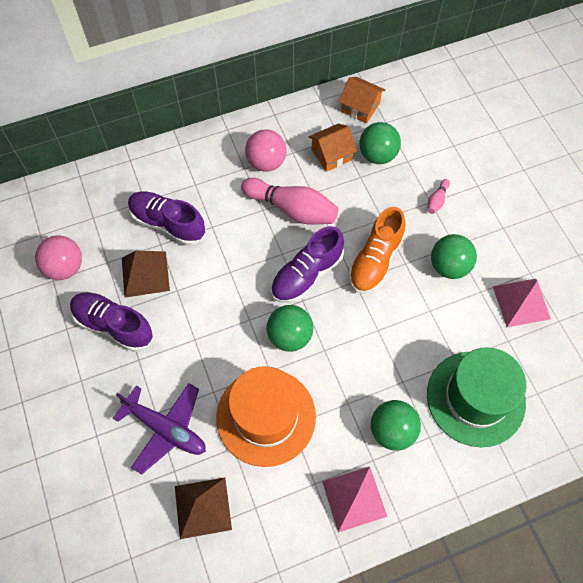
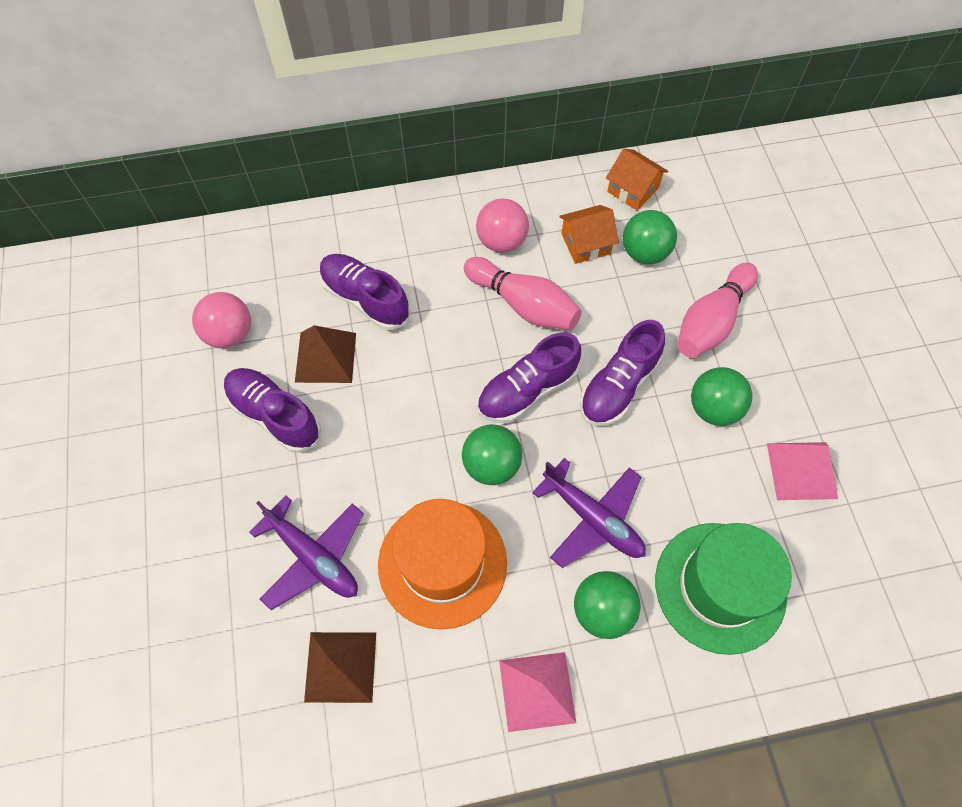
camera: 10 degrees right, 0 degrees up
orange shoe [349,207,405,294] -> purple shoe [580,320,665,426]
pink bowling pin [427,179,450,214] -> pink bowling pin [677,263,758,358], size x2.25
none -> purple plane [532,458,646,568]

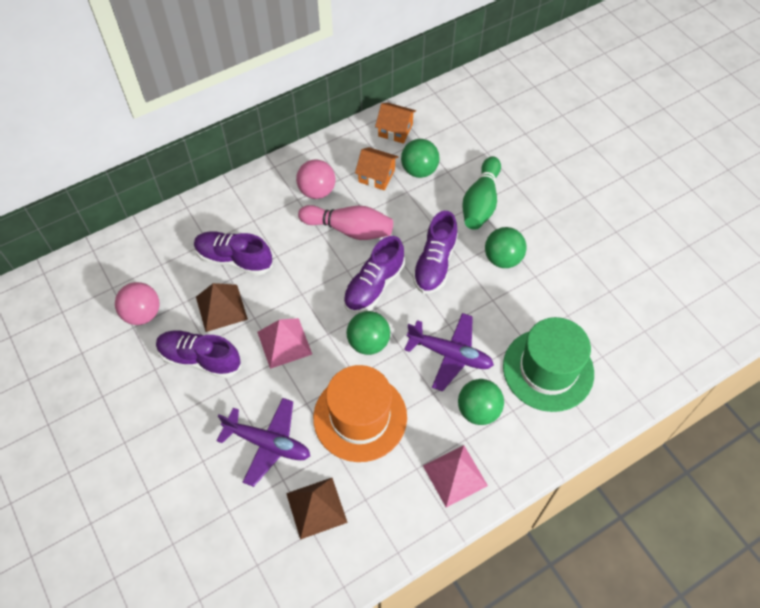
camera: 20 degrees left, 5 degrees down
orange house [559,205,619,264] -> orange house turned 60 degrees clockwise [355,147,398,190]
pink bowling pin [677,263,758,358] -> green bowling pin [462,156,501,230]
pink pyramid [767,442,838,500] -> pink pyramid moved to [257,318,312,369]

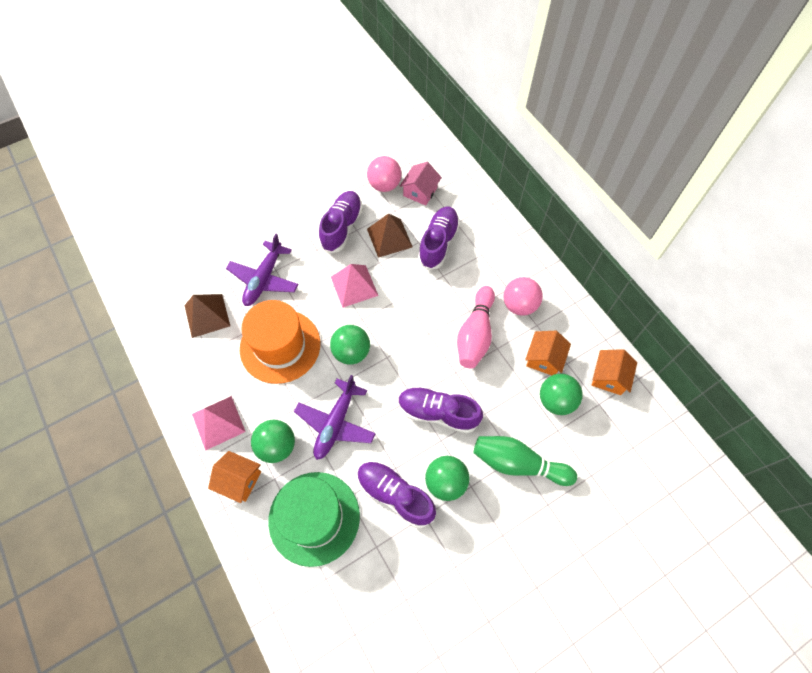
camera: 90 degrees right, 5 degrees up
purple shoe [343,236,405,313] -> purple shoe moved to [358,461,436,528]
none -> orange house [208,451,261,503]
none -> pink house [400,162,442,206]

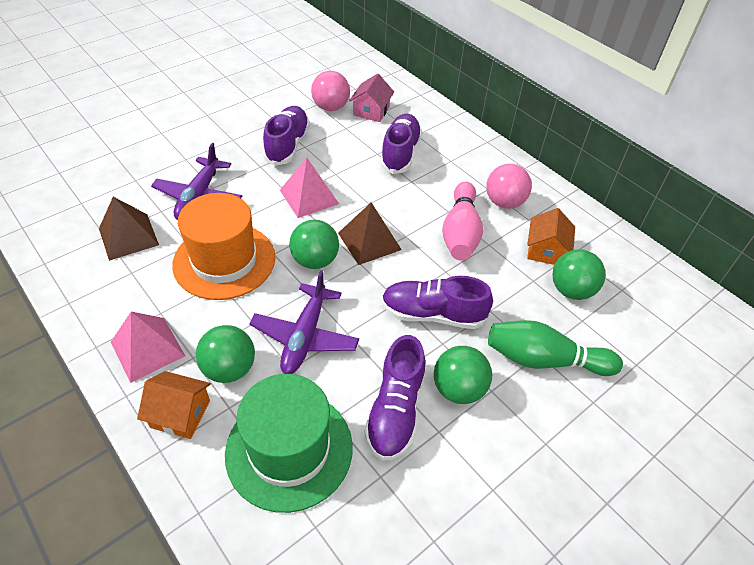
camera: 10 degrees left, 15 degrees down
purple shoe [358,461,436,528] -> purple shoe turned 105 degrees counterclockwise [364,335,425,461]
brown pyramid [367,213,413,258] -> brown pyramid moved to [338,203,402,265]
orange house [592,349,637,395] -> none

